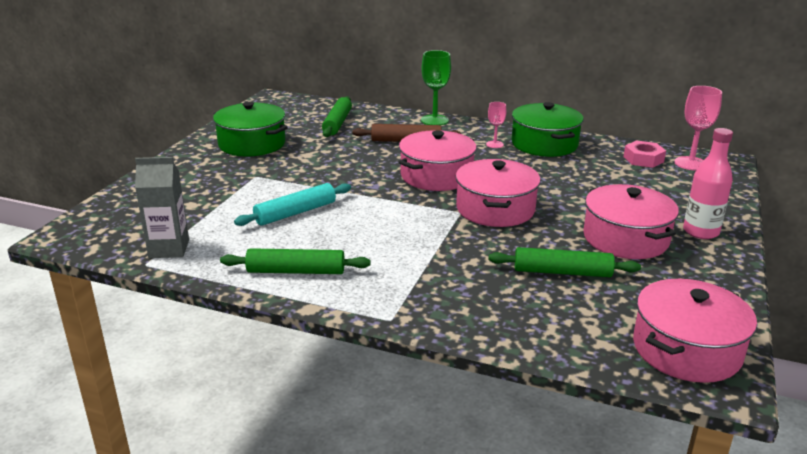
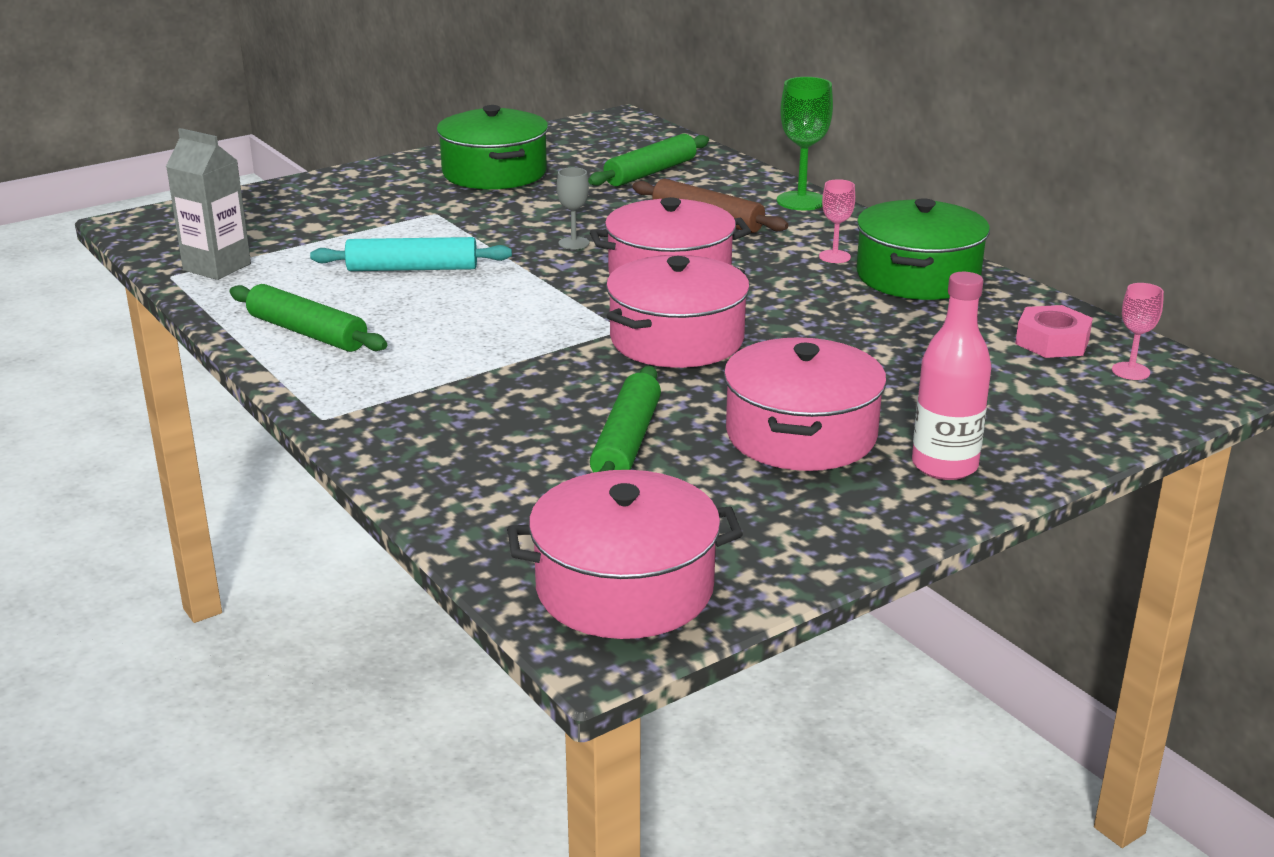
camera: 35 degrees right, 0 degrees up
green rolling pin [488,247,641,277] -> green rolling pin turned 60 degrees clockwise [590,366,661,473]
pink goblet [674,86,722,171] -> pink goblet [1112,283,1164,380], size x0.58
none -> grey goblet [557,167,589,250]

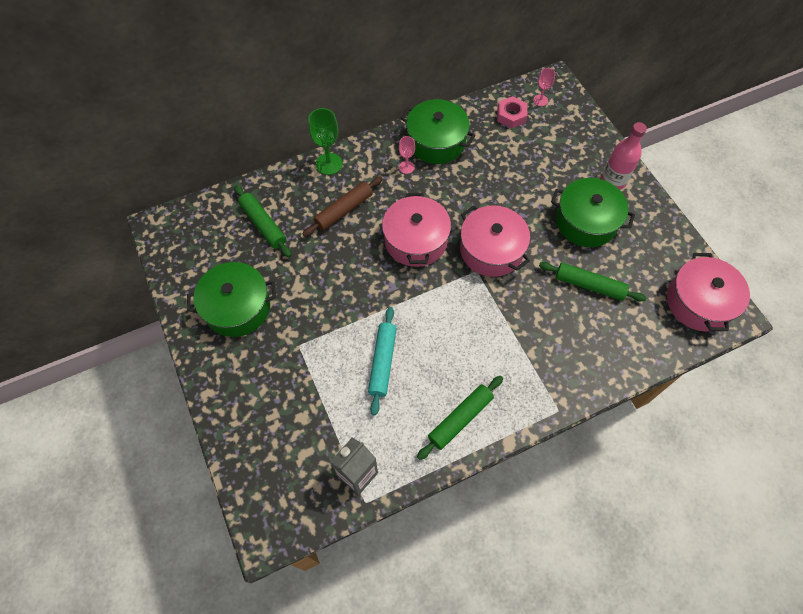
camera: 80 degrees left, 35 degrees up
grey goblet [557,167,589,250] -> none
pink pot [724,337,887,471] -> green pot [551,178,635,247]

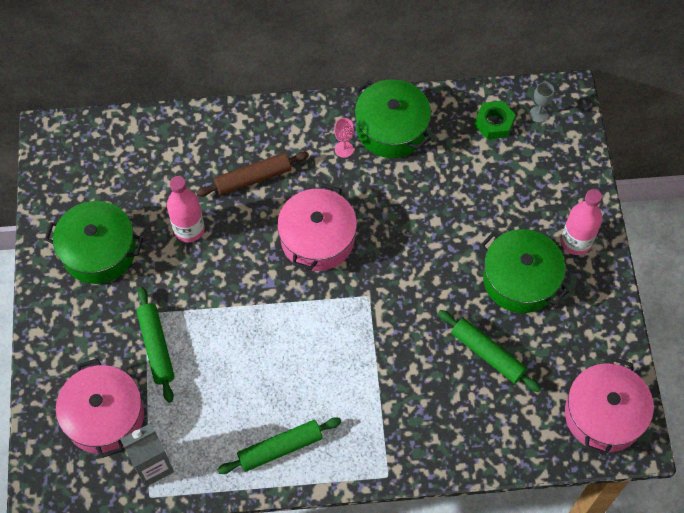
camera: 20 degrees right, 0 degrees up
green rolling pin [234,185,291,257] -> green rolling pin moved to [137,287,175,403]
green goblet [308,108,343,175] -> none
turquoise rolling pin [368,307,397,416] -> none
pink pot [460,206,530,277] -> pink pot moved to [56,358,144,458]
pink nut [497,96,528,129] -> green nut [474,101,516,139]
pink goblet [533,68,555,106] -> grey goblet [529,82,554,123]
none -> pink bottle [167,176,205,242]

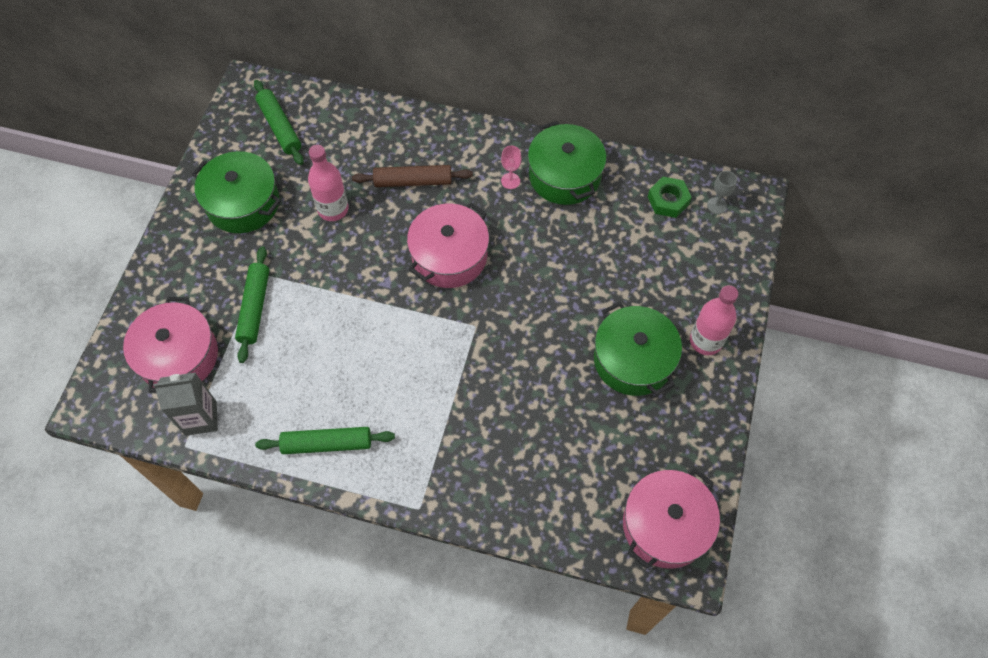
camera: 20 degrees right, 0 degrees up
green rolling pin [438,310,541,392] -> green rolling pin moved to [254,80,304,165]

